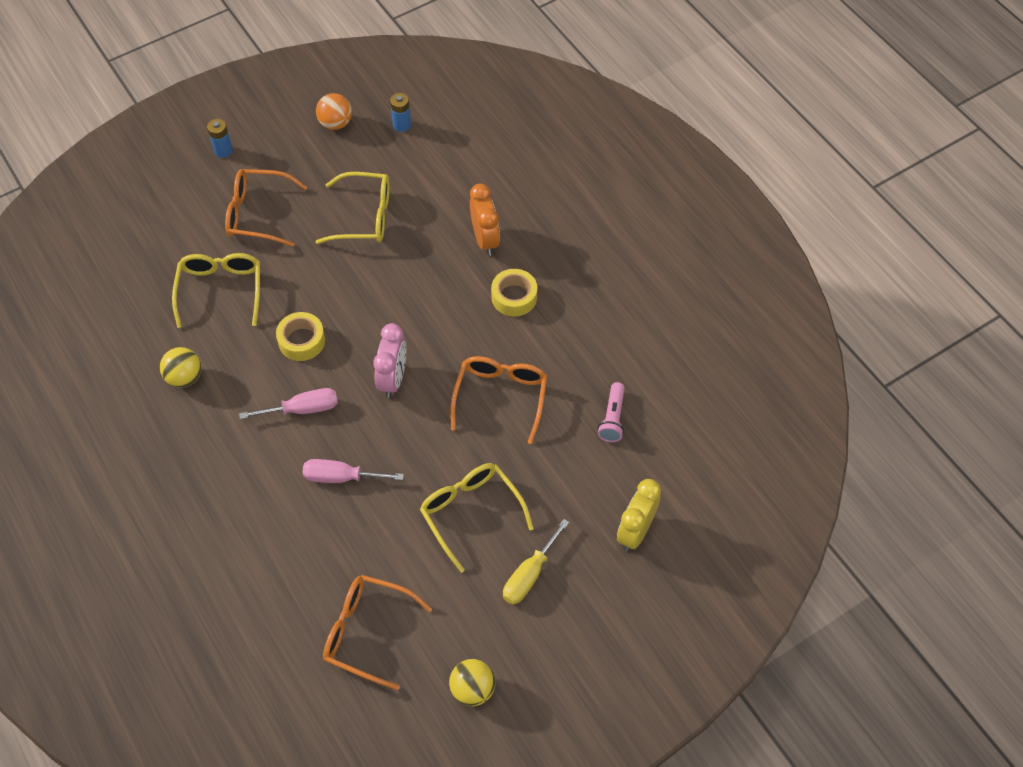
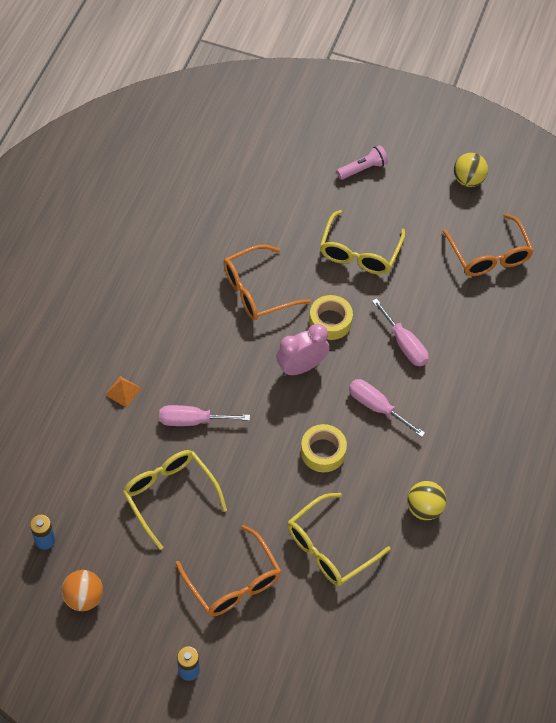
camera: 130 degrees left, 0 degrees up
orange clock [470,183,500,256] -> orange pyramid [105,376,141,408]
yellow tape [491,269,537,316] -> yellow tape moved to [309,295,353,340]
yellow screwdriver [503,519,569,604] -> none
pink flashlight [598,382,625,442] -> pink flashlight moved to [337,145,388,180]
yellow clock [617,479,661,551] -> none
none -> pink screwdriver [159,405,250,426]

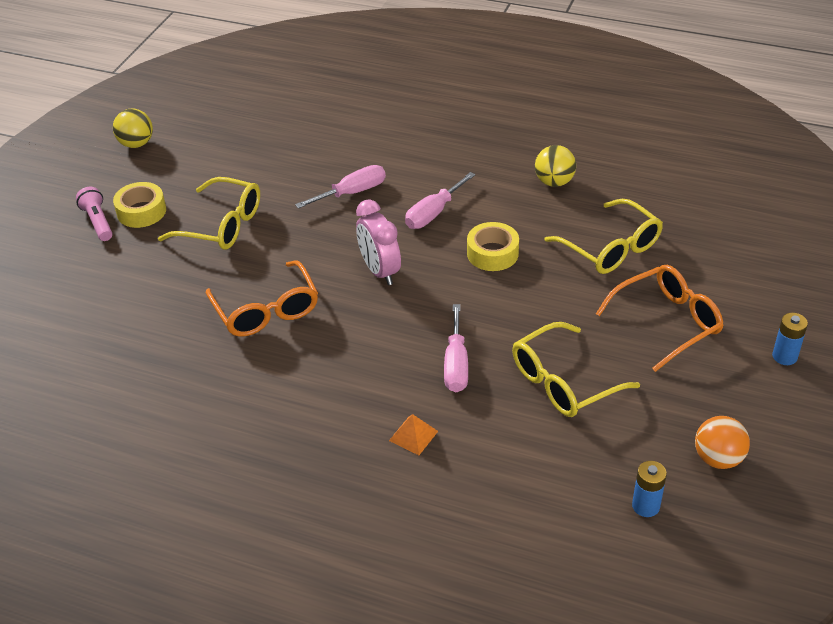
camera: 85 degrees left, 15 degrees down
yellow tape [309,295,353,340] -> yellow tape moved to [113,182,166,228]
orange glasses [443,214,534,276] -> none

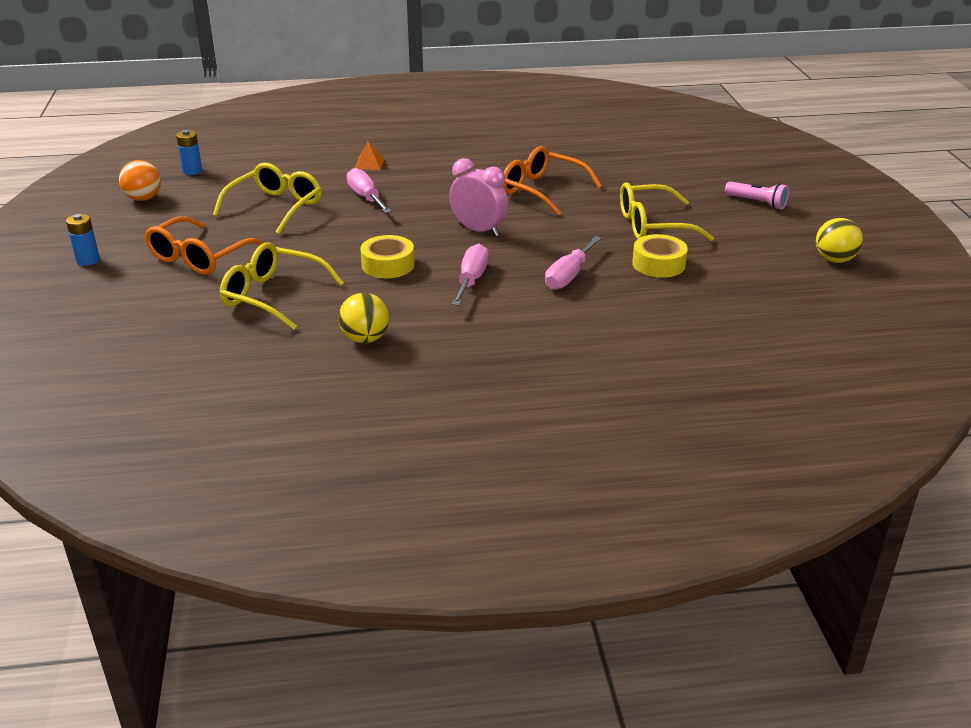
camera: 150 degrees right, 10 degrees down
yellow tape [113,182,166,228] -> yellow tape moved to [632,234,688,278]

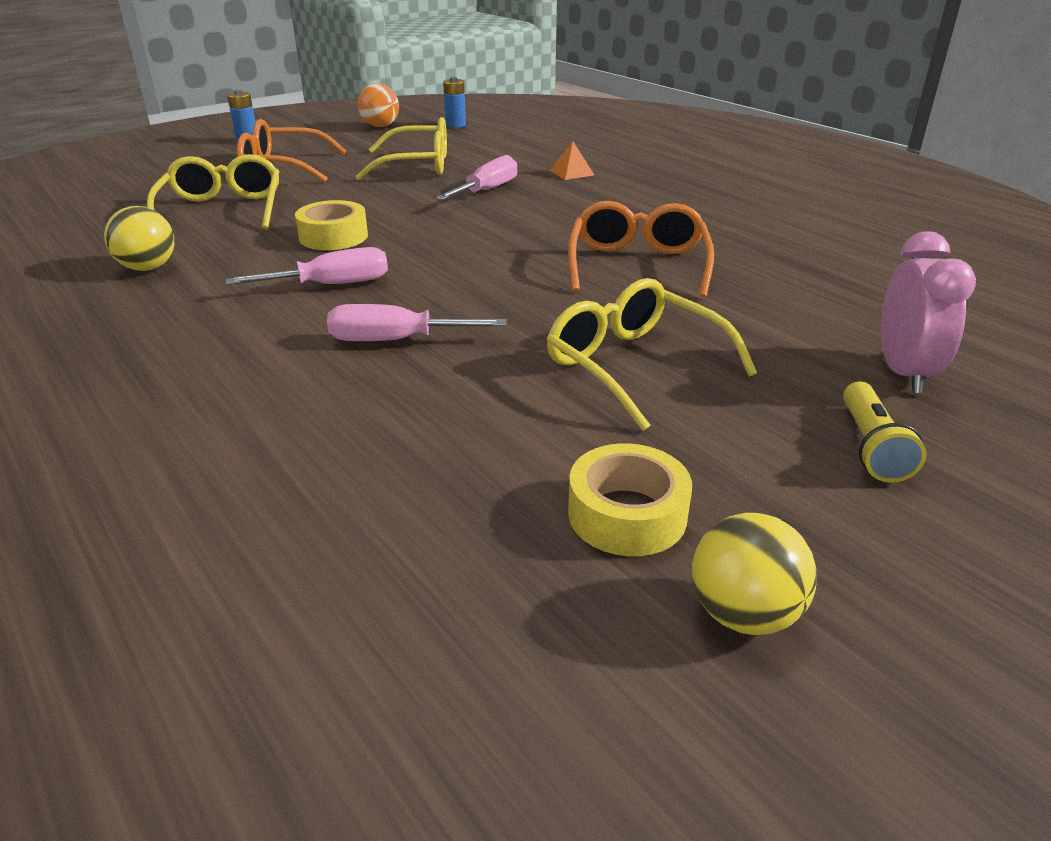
camera: 60 degrees right, 0 degrees up
pink clock [449,158,508,237] -> pink clock moved to [881,231,976,393]
yellow tape [632,234,688,278] -> yellow tape moved to [568,444,692,556]
pink flashlight [725,181,789,209] -> yellow flashlight [843,382,926,483]

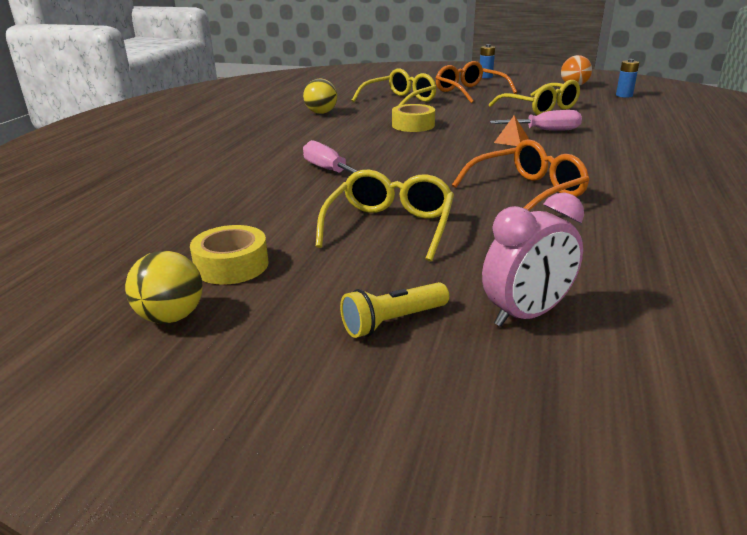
camera: 55 degrees right, 5 degrees down
pink screwdriver [226,247,388,285] -> none
orange pyramid [549,141,594,180] -> orange pyramid moved to [494,115,529,146]

